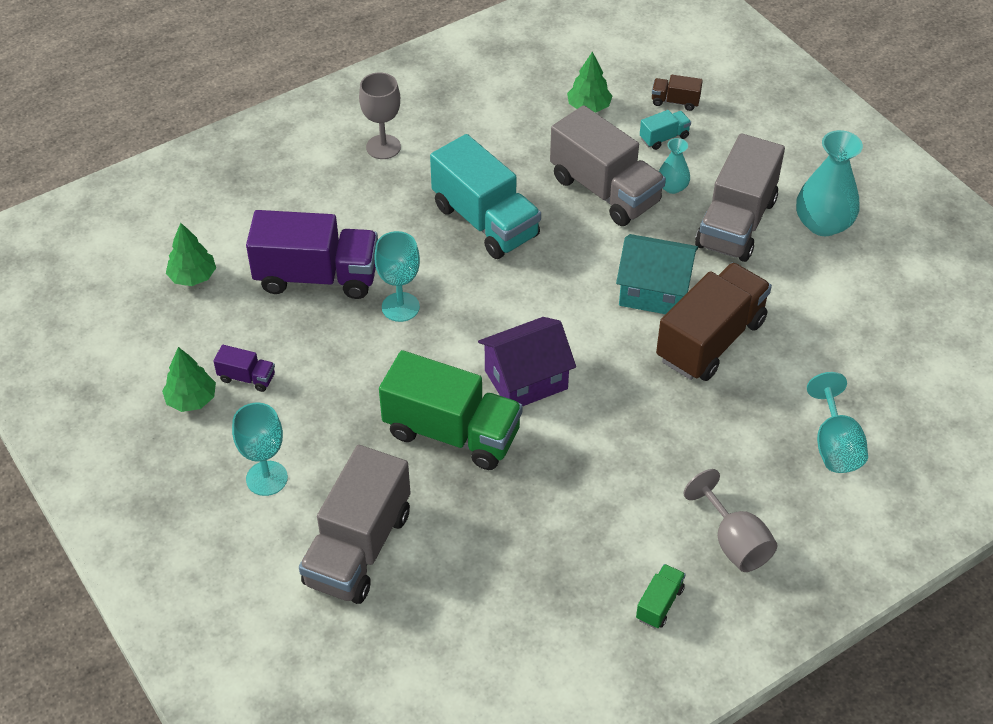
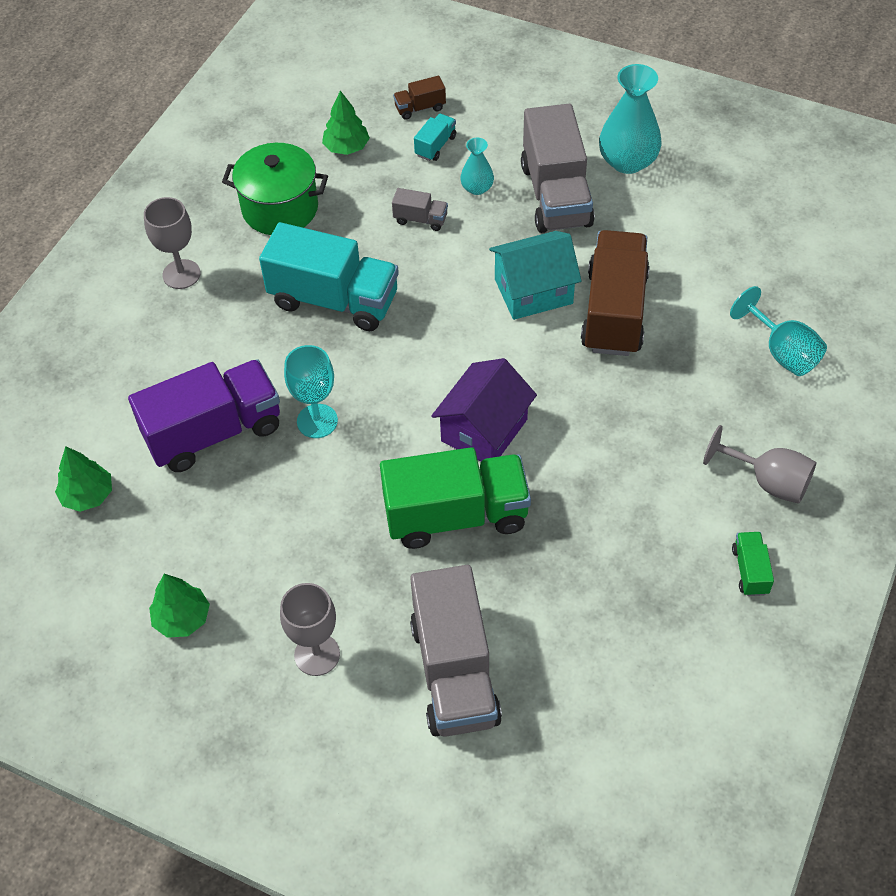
camera: 30 degrees left, 5 degrees up
purple truck [213,345,275,392] -> none
turquoise goblet [232,402,288,496] -> grey goblet [280,583,340,676]
grey truck [550,105,666,226] -> grey truck [392,188,448,231], size x0.44
none -> green pot [222,143,328,235]

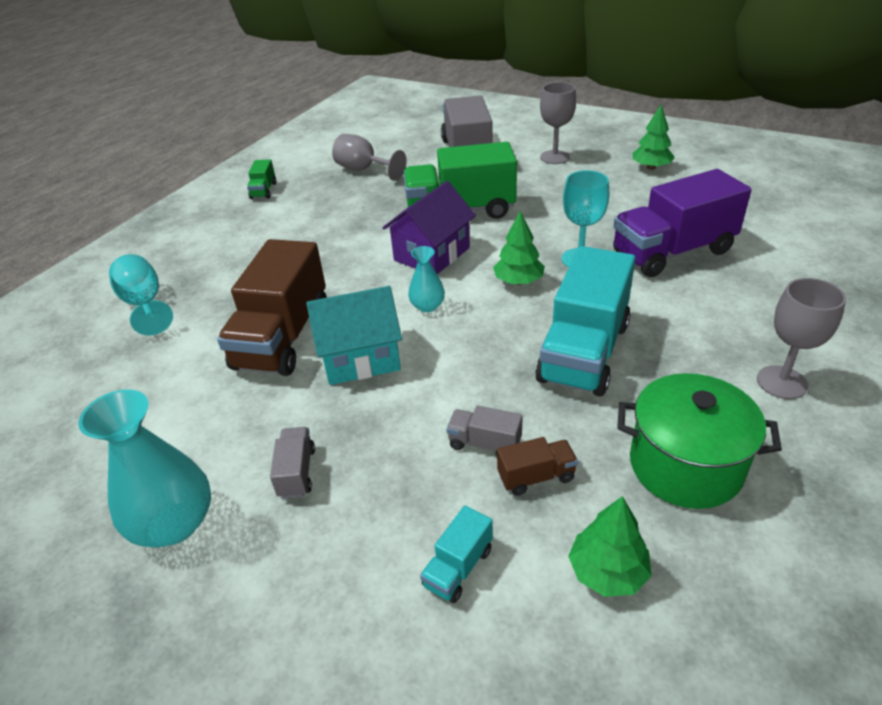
camera: 175 degrees left, 15 degrees down
green tree [55,446,112,512] -> green tree moved to [493,211,545,285]
turquoise truck [259,222,399,331] -> turquoise truck turned 90 degrees counterclockwise [535,246,636,396]
brown truck [393,76,446,120] -> brown truck moved to [497,437,578,496]
turquoise vase [460,138,494,195] -> turquoise vase moved to [408,246,445,312]
grey truck [521,104,595,233] -> grey truck [270,427,315,499], size x0.44
grey goblet [703,425,817,504] -> grey goblet moved to [332,134,407,181]

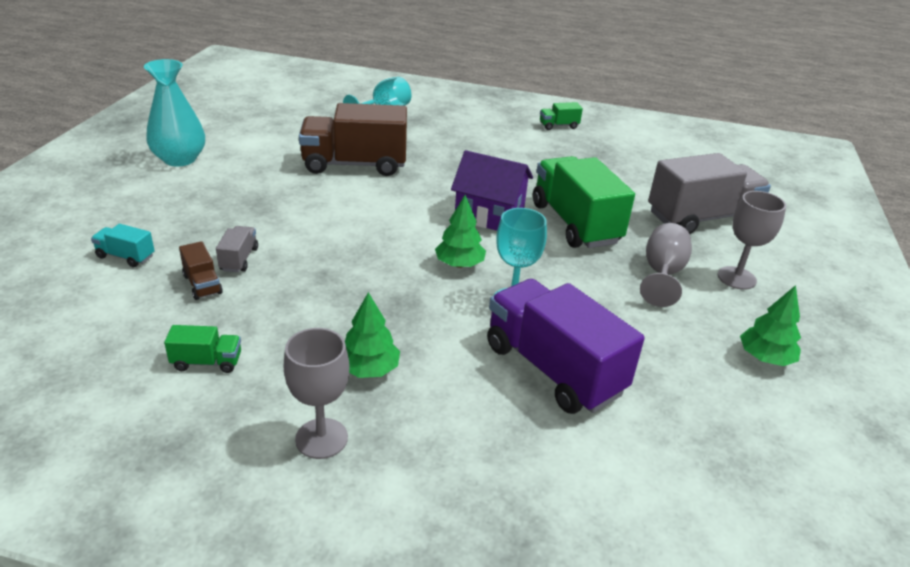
camera: 70 degrees right, 5 degrees down
grey truck [270,427,315,499] -> none
turquoise house [306,286,402,385] -> none
grey goblet [332,134,407,181] -> grey goblet moved to [640,223,692,307]
turquoise vase [408,246,445,312] -> none
turquoise truck [535,246,636,396] -> none
green tree [568,496,652,597] -> green tree moved to [345,292,400,378]
green pot [617,373,782,509] -> green truck [164,325,241,373]

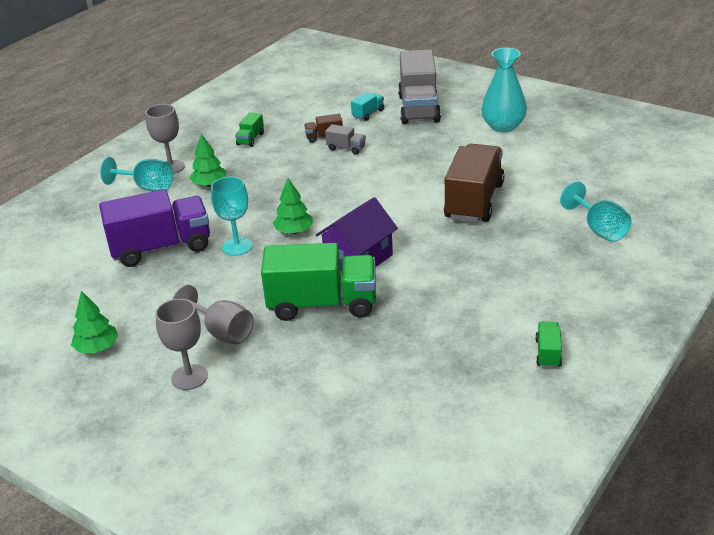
camera: 115 degrees right, 0 degrees up
grey truck [648,153,771,234] -> grey truck moved to [398,49,441,124]
none -> turquoise goblet [100,157,173,191]

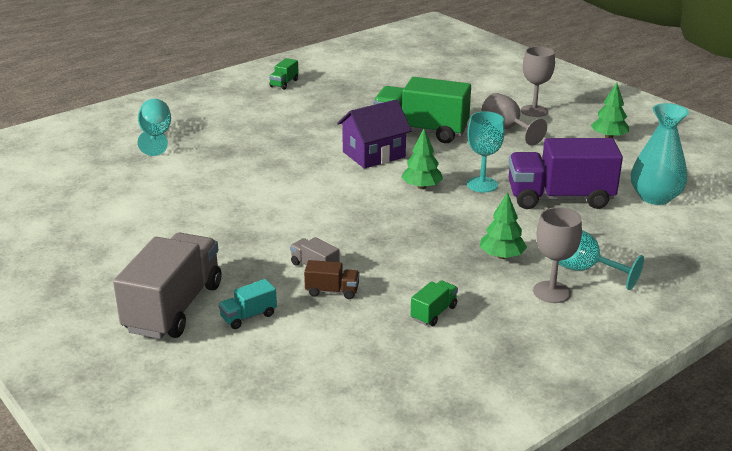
camera: 165 degrees left, 5 degrees down
brown truck [444,144,505,222] -> none
turquoise vase [481,48,527,133] -> turquoise vase moved to [631,103,689,205]

